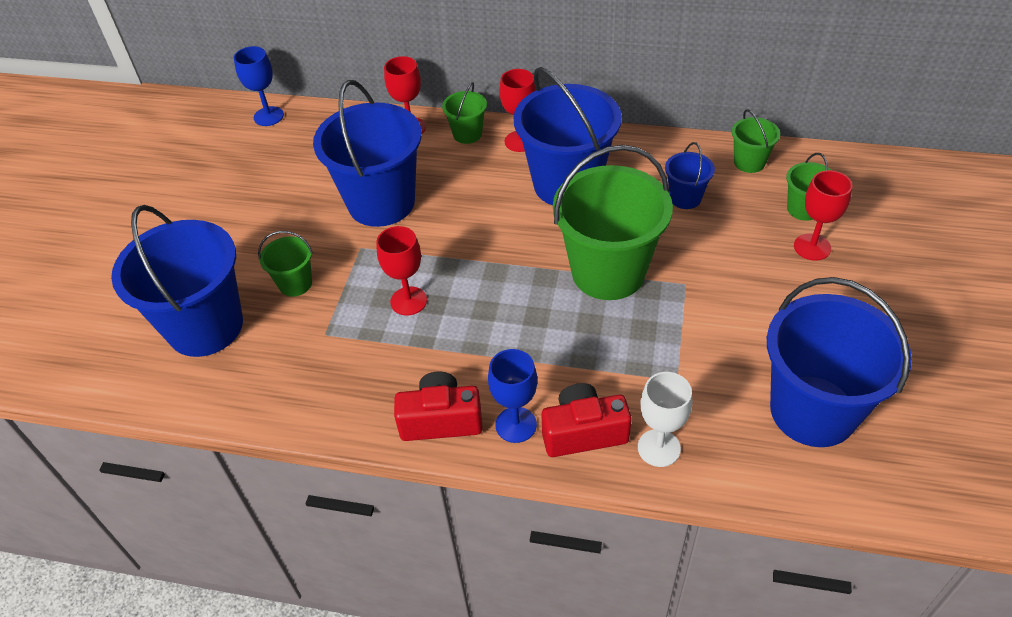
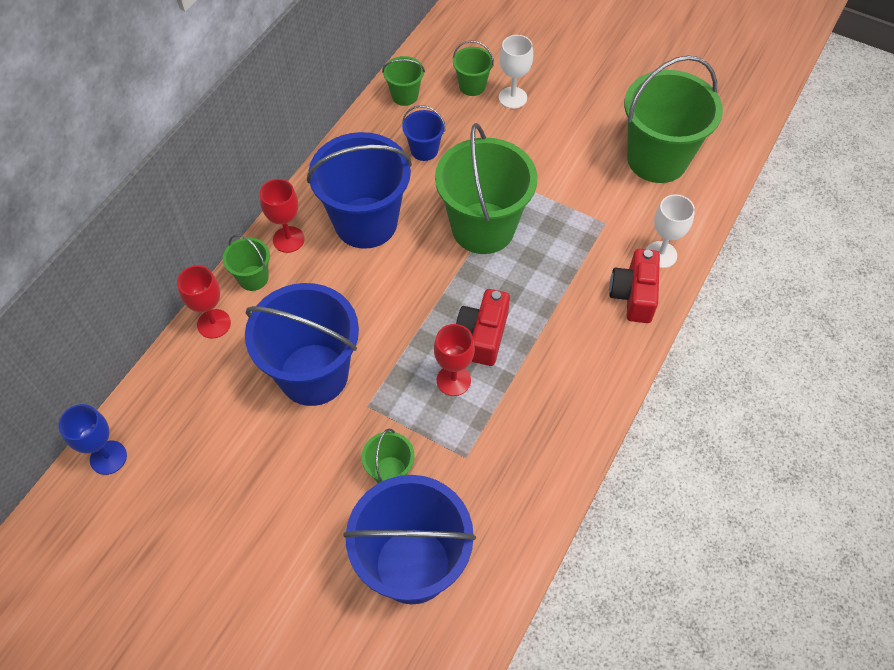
camera: 75 degrees left, 10 degrees up
red camera [394,372,483,441] -> red camera moved to [456,289,510,366]
blue goblet [488,349,537,443] -> none
blue bucket [767,277,912,447] -> green bucket [624,55,723,183]
red goblet [794,170,852,261] -> white goblet [499,35,533,109]

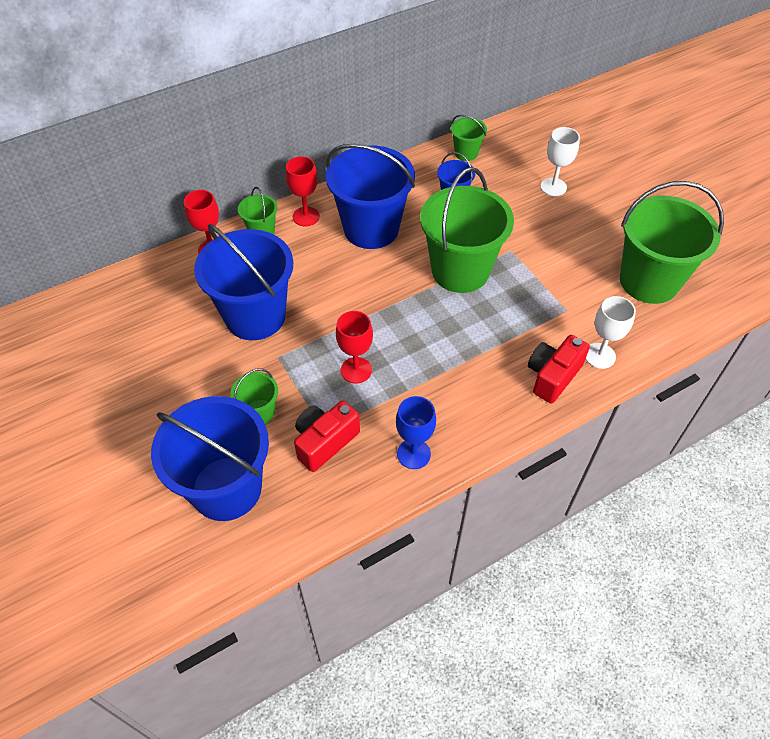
camera: 30 degrees right, 5 degrees down
blue goblet [59,404,127,475] -> blue goblet moved to [396,396,436,469]
green bucket [453,40,494,96] -> none
red camera [456,289,510,366] -> red camera moved to [294,401,360,472]

